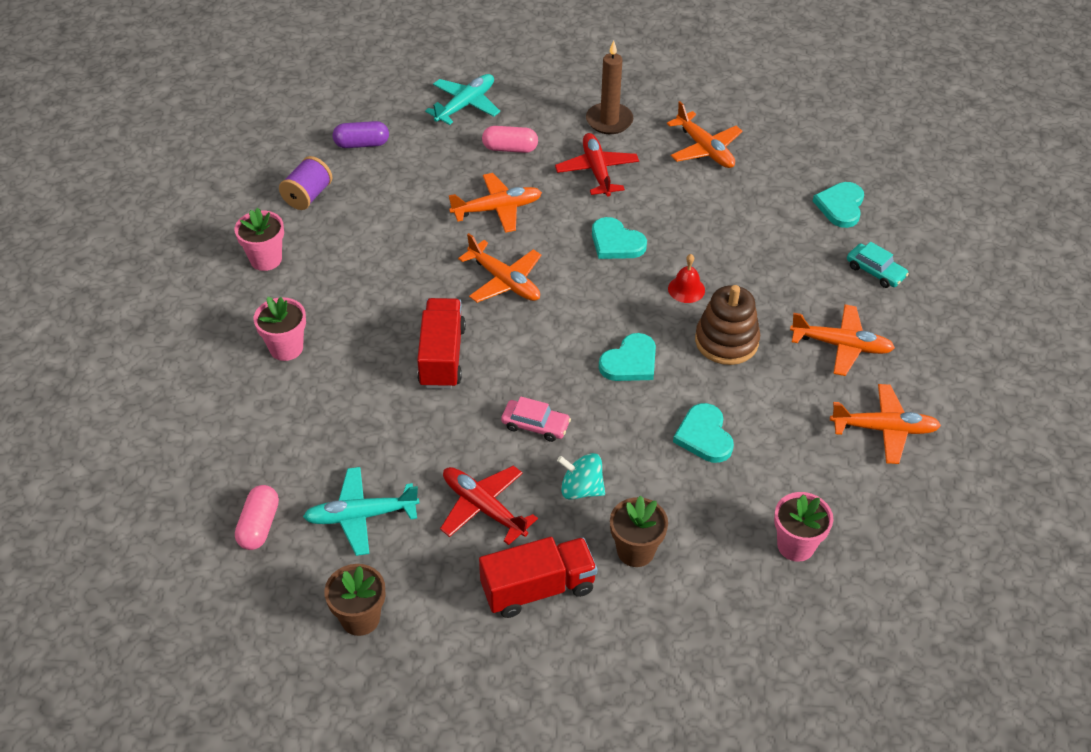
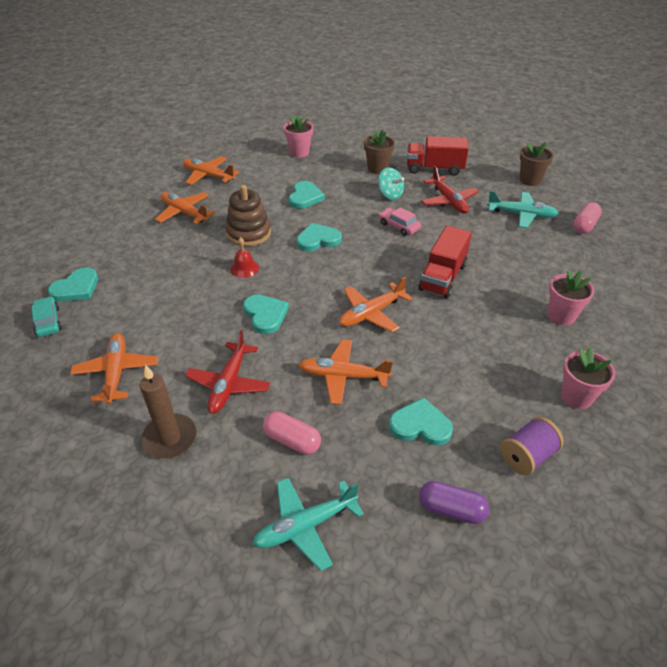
camera: 155 degrees left, 5 degrees down
orange plane [458,233,541,303] -> orange plane turned 105 degrees counterclockwise [339,276,412,332]
turquoise car [847,242,909,288] -> turquoise car moved to [32,296,62,337]
none -> turquoise heart [389,398,453,446]

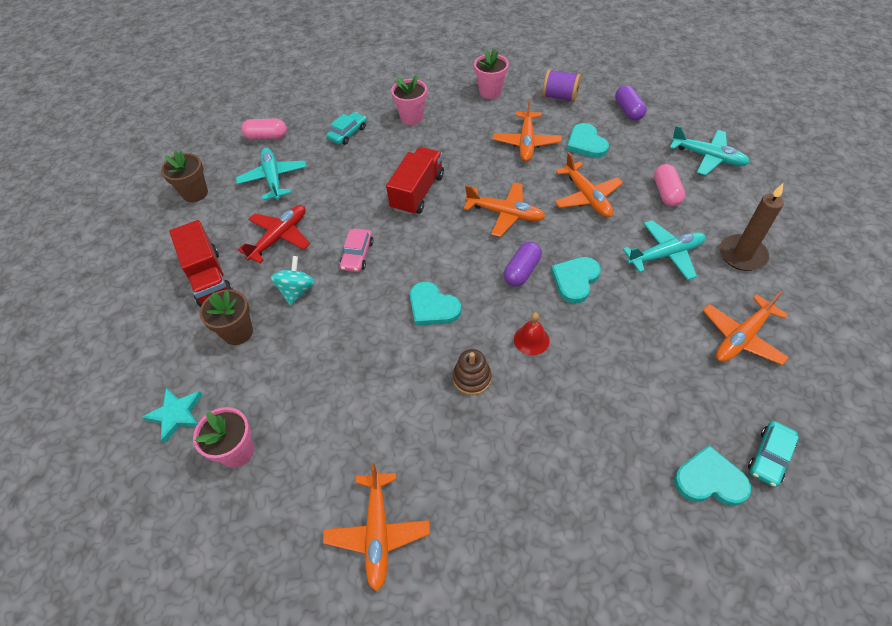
camera: 120 degrees left, 10 degrees up
orange plane [155,192,215,224] -> orange plane moved to [493,99,562,161]
red plane [185,330,270,414] -> turquoise plane [623,220,706,280]
brown stacking toy [226,185,271,246] -> brown stacking toy [453,349,492,395], size x0.63
turquoise heart [289,181,325,209] -> none
red truck [418,225,472,298] -> red truck turned 60 degrees counterclockwise [386,147,444,215]
none -> turquoise star [142,388,203,444]
none -> turquoise car [326,112,367,145]
none -> purple capsule [504,241,542,287]

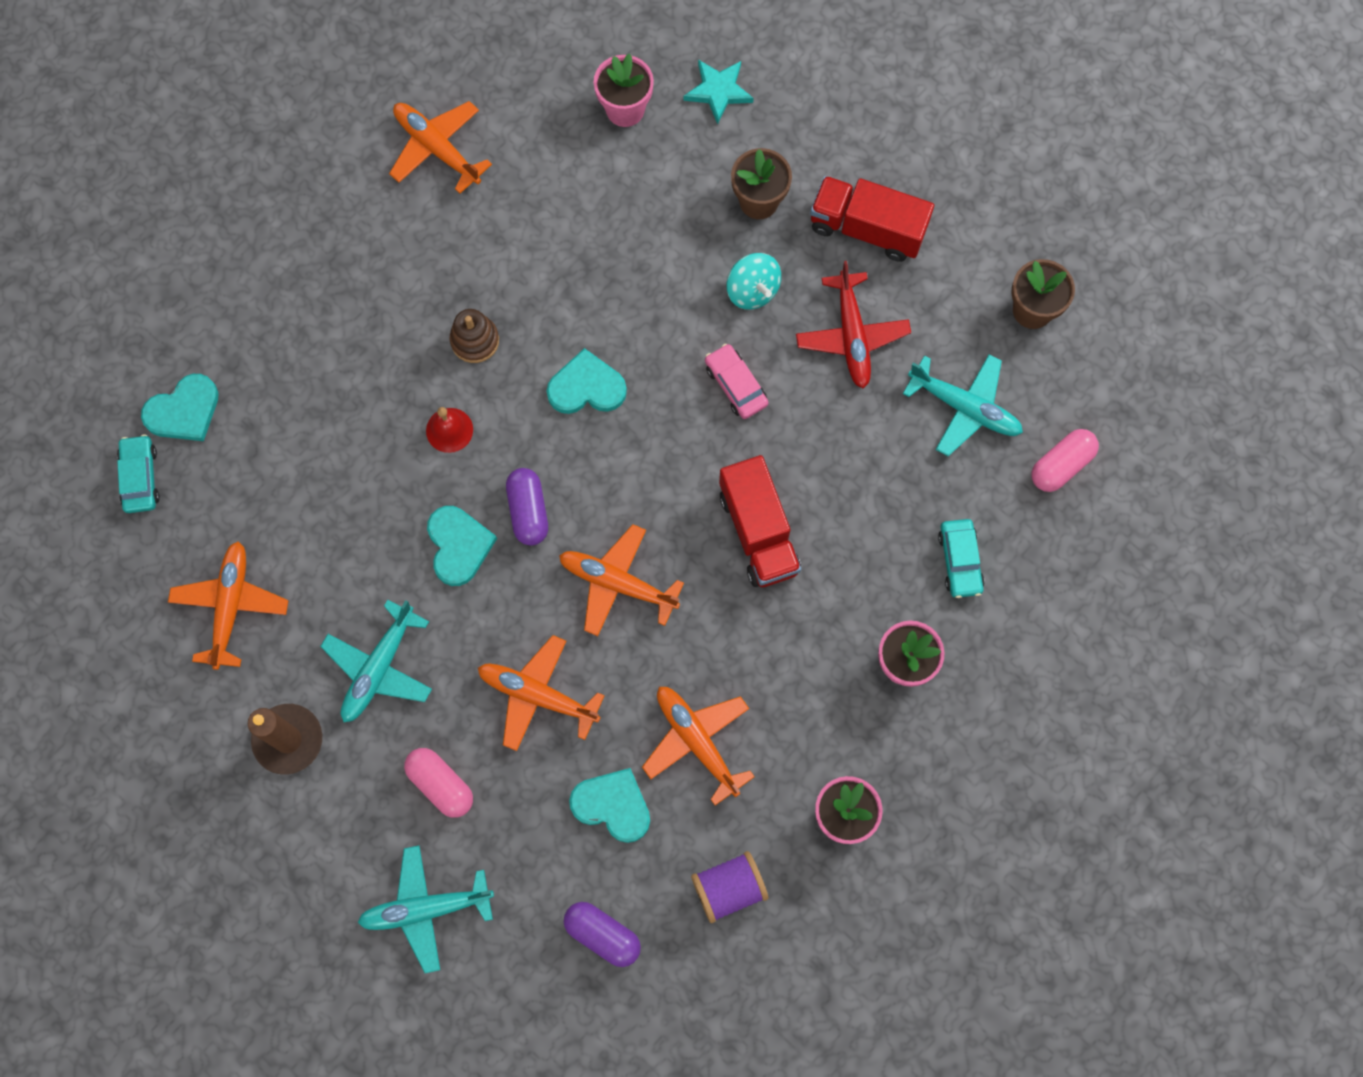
camera: 135 degrees right, 20 degrees up
orange plane [464,182,545,237] -> orange plane turned 45 degrees clockwise [559,524,684,636]

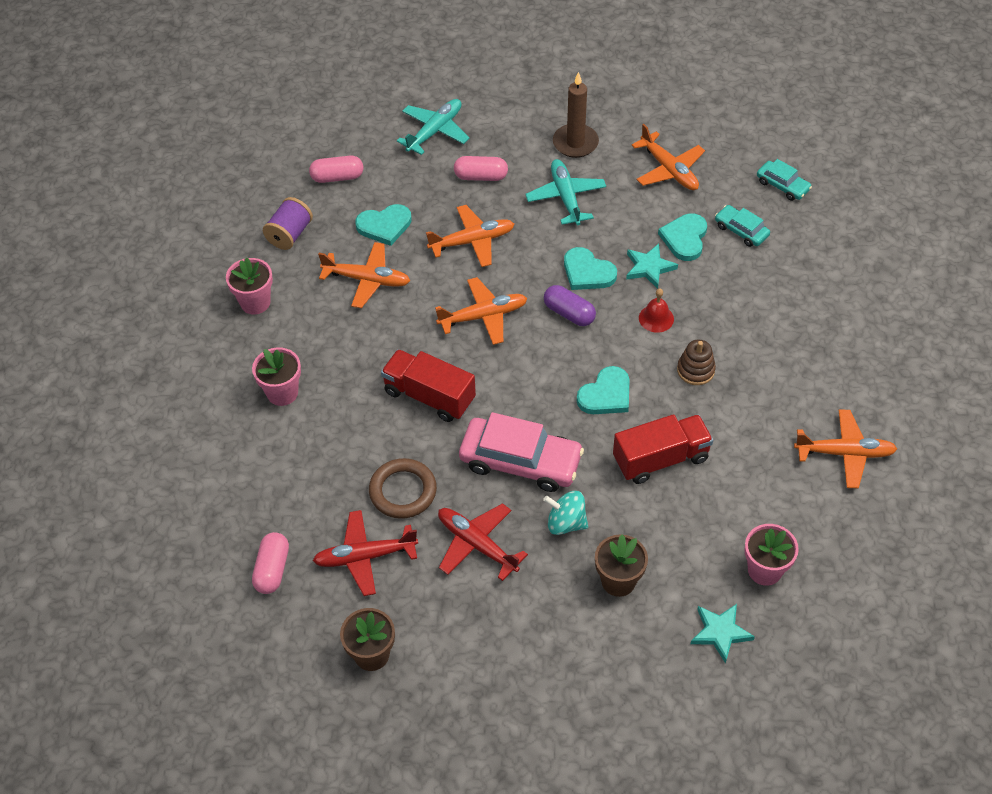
camera: 140 degrees right, 20 degrees down
turquoise heart [141,374,218,441] -> turquoise heart moved to [658,213,707,261]
purple capsule [564,902,641,967] -> pink capsule [309,156,364,183]
pink car [705,344,769,419] -> pink car [459,412,584,492], size x1.92
red truck [810,176,934,262] -> red truck moved to [613,414,713,484]
turquoise plane [903,354,1023,456] -> red plane [313,510,418,596]
turquoise car [938,519,985,598] -> turquoise car moved to [715,205,770,247]
none -> brown ring [369,458,437,519]
none -> turquoise star [626,244,678,289]

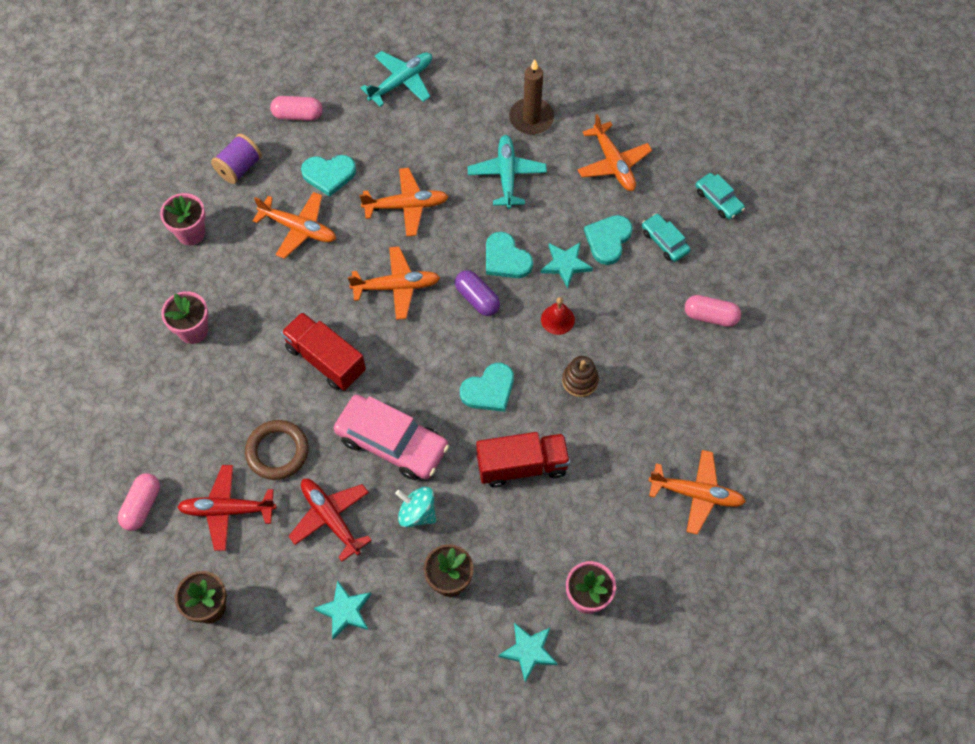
camera: 10 degrees right, 10 degrees up
pink capsule [454,156,508,181] -> pink capsule moved to [685,295,741,327]
none -> turquoise star [314,580,371,640]

